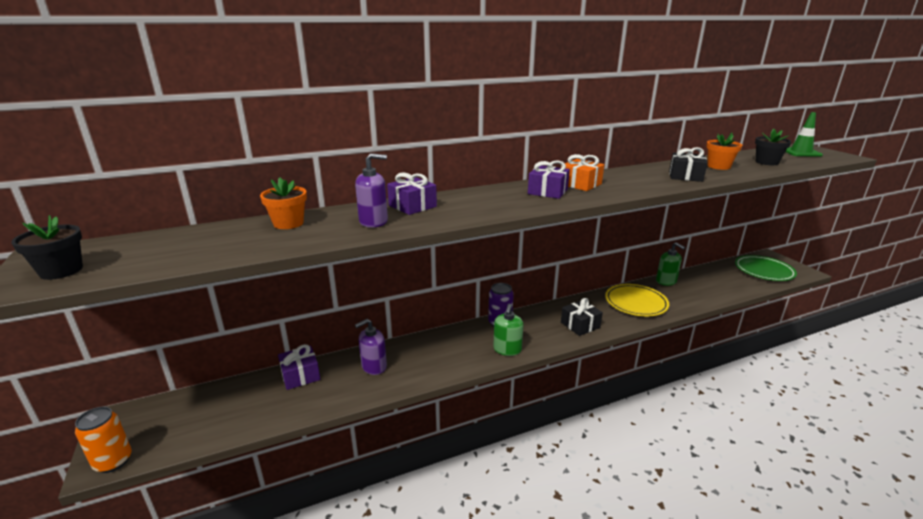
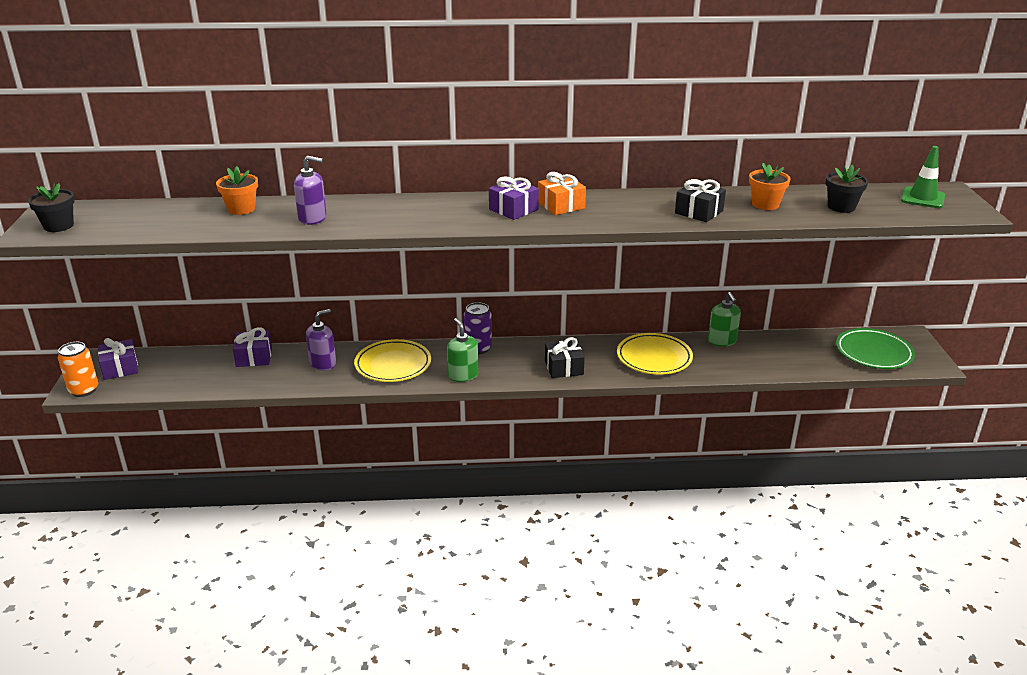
camera: 20 degrees right, 5 degrees up
purple soap dispenser [355,319,387,375] -> purple soap dispenser turned 150 degrees clockwise [306,309,336,371]
purple gift [387,172,437,215] -> purple gift moved to [98,338,138,380]
green soap dispenser [493,304,523,356] -> green soap dispenser turned 120 degrees clockwise [447,318,478,382]
none -> yellow plate [354,339,431,382]

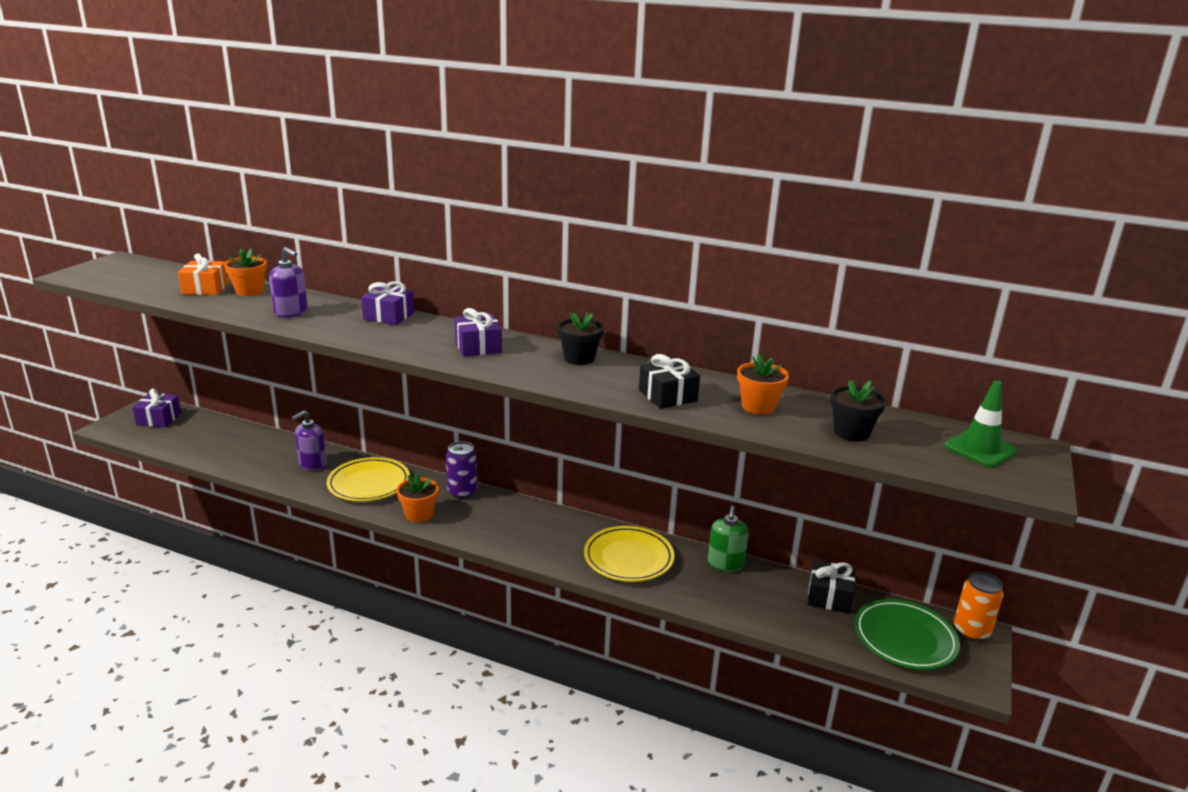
camera: 25 degrees right, 5 degrees down
black flower pot [28,183,75,232] -> black flower pot moved to [557,312,604,365]
orange can [58,342,98,397] -> orange can moved to [954,572,1003,641]
purple gift [233,328,272,367] -> purple gift moved to [361,281,414,325]
purple soap dispenser [306,309,336,371] -> purple soap dispenser turned 150 degrees clockwise [291,411,327,470]
green soap dispenser [447,318,478,382] -> orange flower pot [397,473,439,522]
orange gift [538,172,586,215] -> orange gift moved to [178,253,229,295]
black gift [545,337,585,378] -> black gift moved to [808,560,855,613]

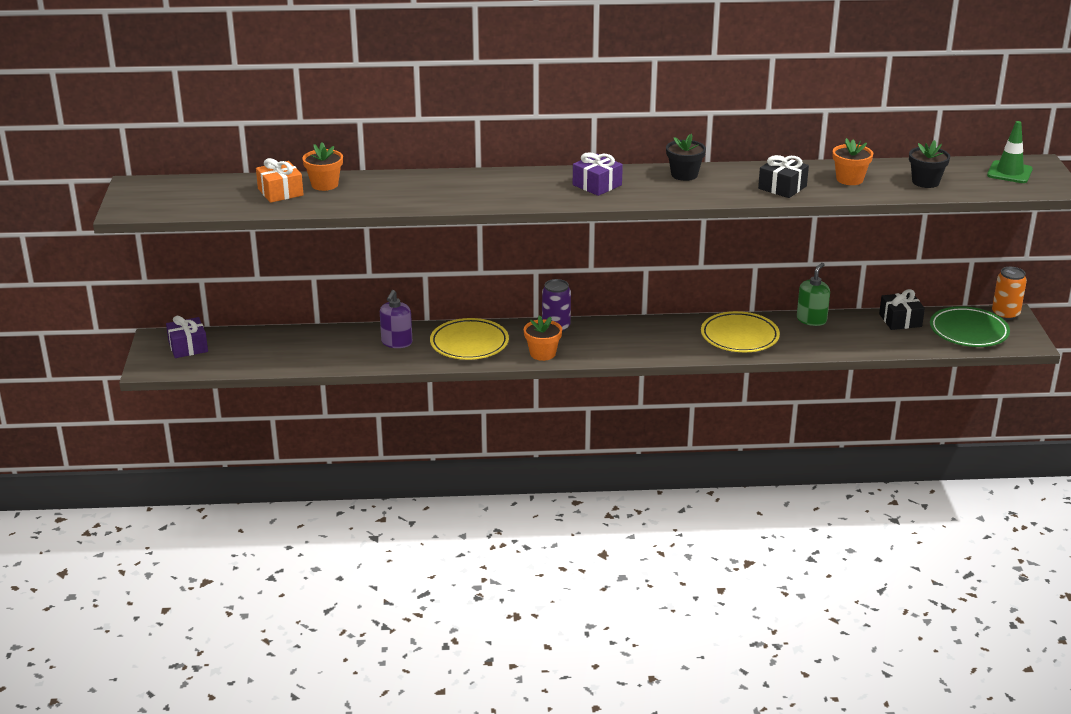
camera: 25 degrees left, 5 degrees up
purple soap dispenser [269,247,308,318] -> none
purple gift [361,281,414,325] -> none
green soap dispenser [708,506,749,572] -> green soap dispenser turned 135 degrees counterclockwise [797,263,830,326]

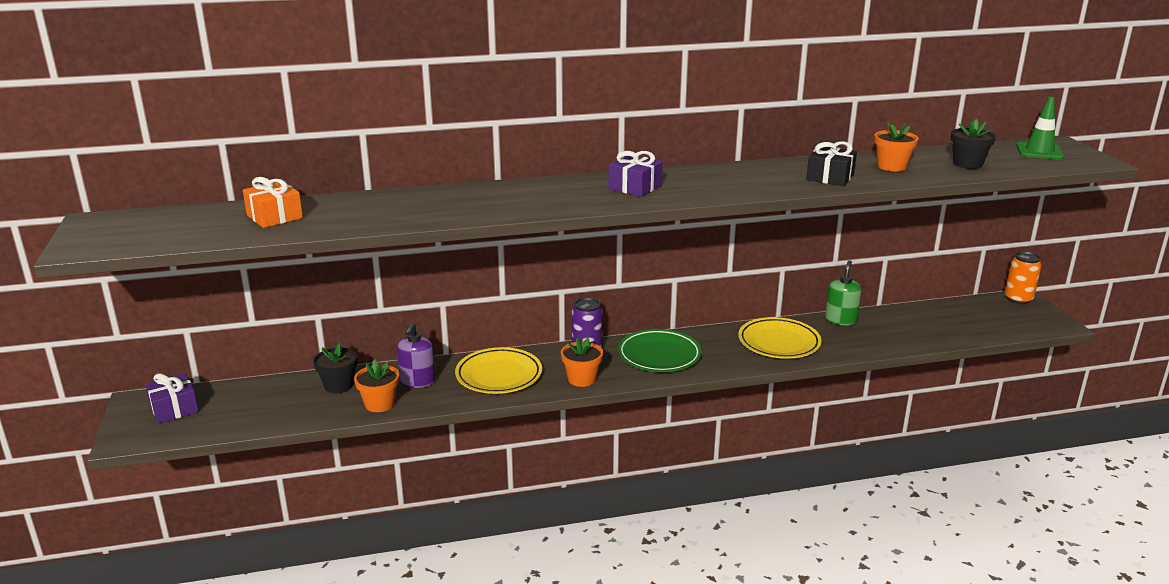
camera: 10 degrees left, 5 degrees down
orange flower pot [302,142,343,191] -> orange flower pot moved to [354,359,399,412]
black flower pot [666,134,706,181] -> black flower pot moved to [313,343,357,393]
black gift [879,289,925,330] -> none
green plate [930,306,1010,347] -> green plate moved to [618,329,702,372]

